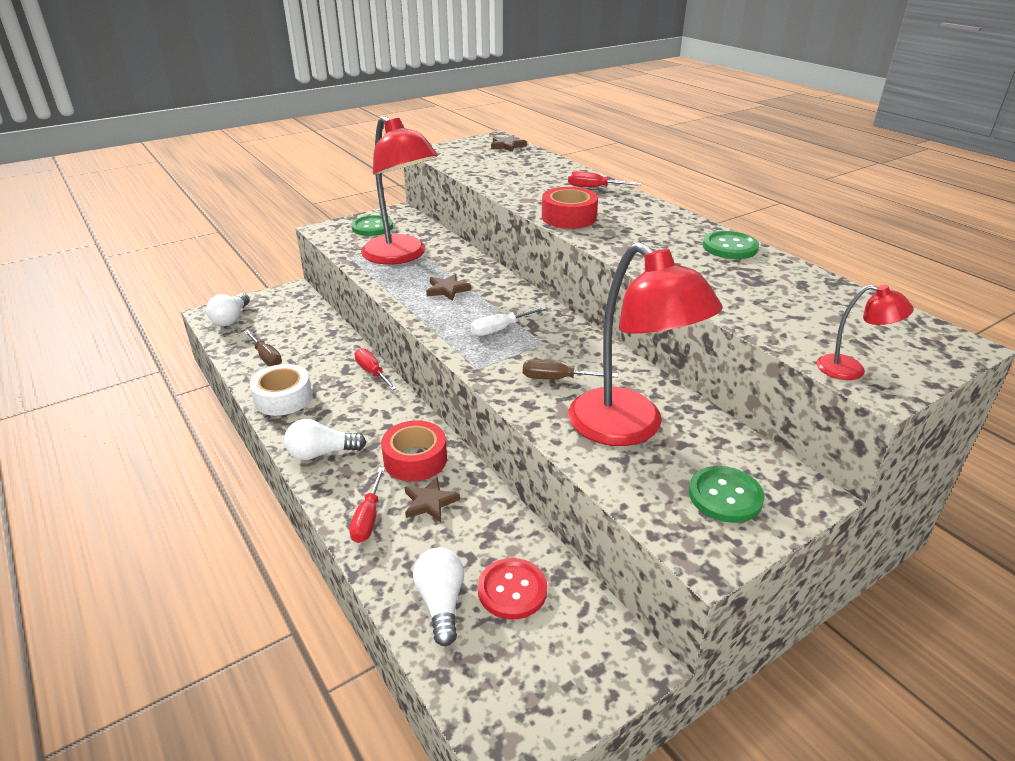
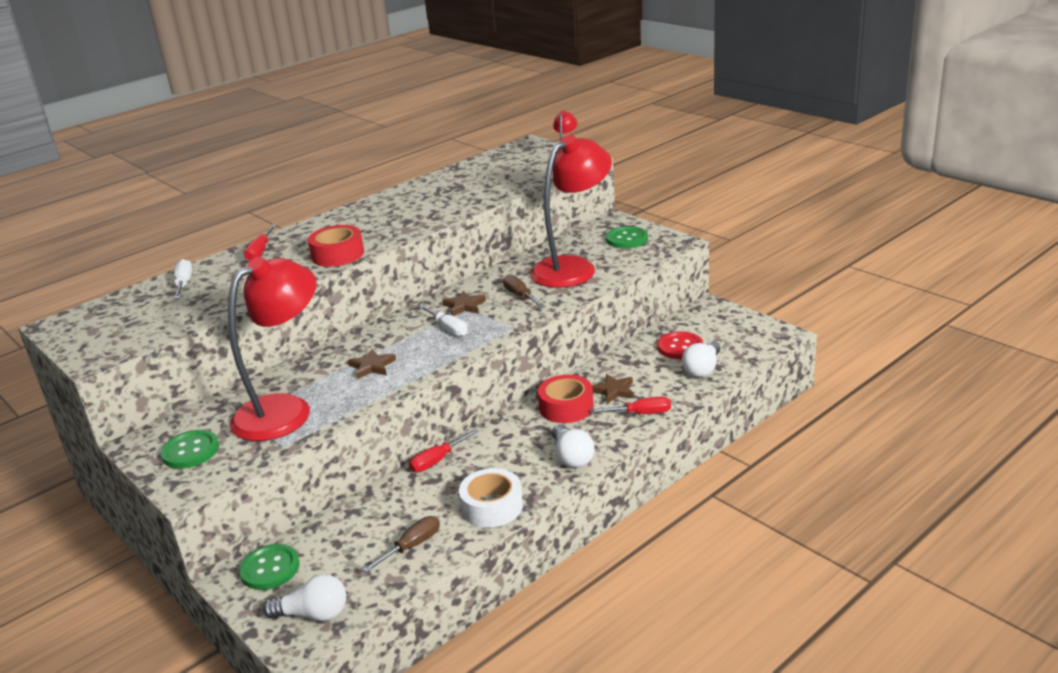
camera: 95 degrees left, 5 degrees down
white light bulb [413,547,464,646] -> white light bulb turned 45 degrees counterclockwise [682,341,720,377]
brown star [491,135,527,152] -> brown star moved to [442,290,486,316]
brown screwdriver [523,359,618,379] -> brown screwdriver turned 150 degrees clockwise [503,274,546,308]
green button [703,231,759,259] -> green button moved to [239,544,300,590]
none -> white screwdriver [174,259,192,299]

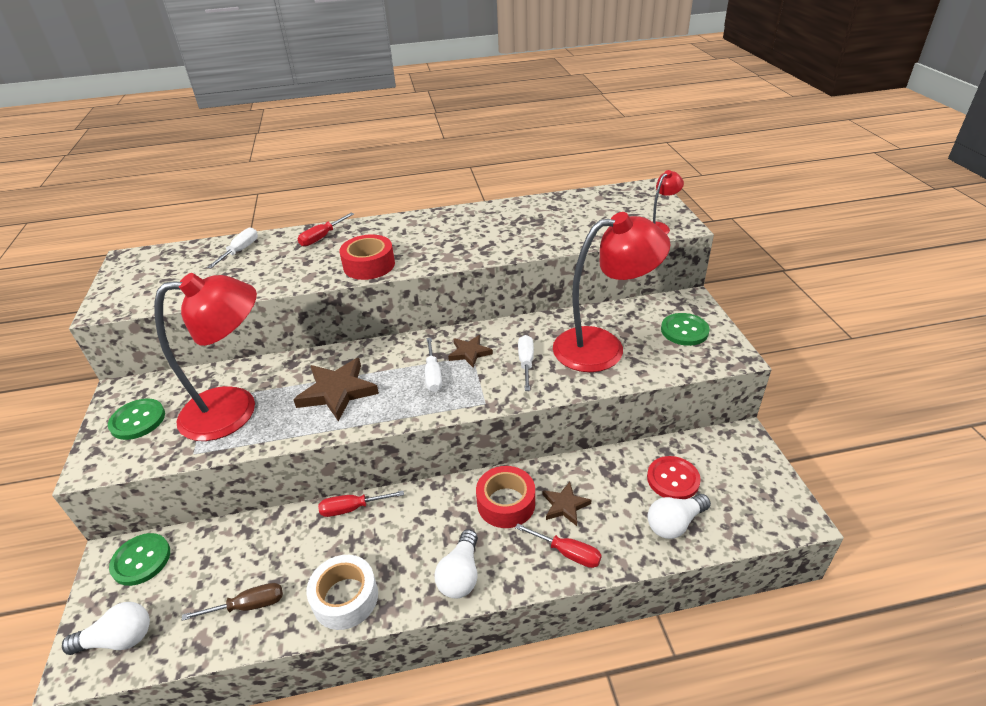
camera: 30 degrees right, 10 degrees up
white light bulb [263,574,346,621] -> white light bulb turned 45 degrees counterclockwise [62,602,150,655]
brown star [348,349,396,379] -> brown star [293,358,379,422], size x1.73
brown screwdriver [503,274,546,308] -> white screwdriver [518,335,534,391]

